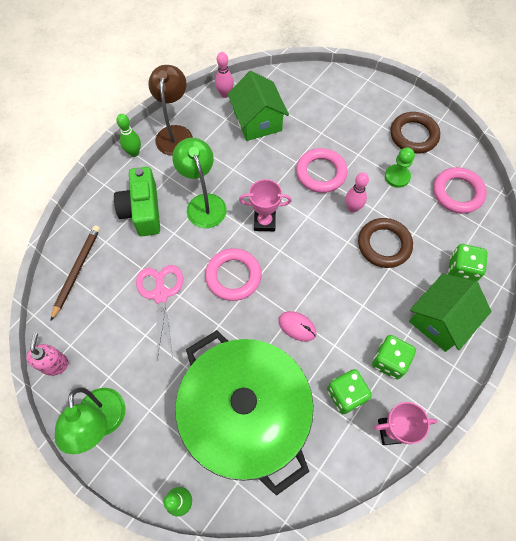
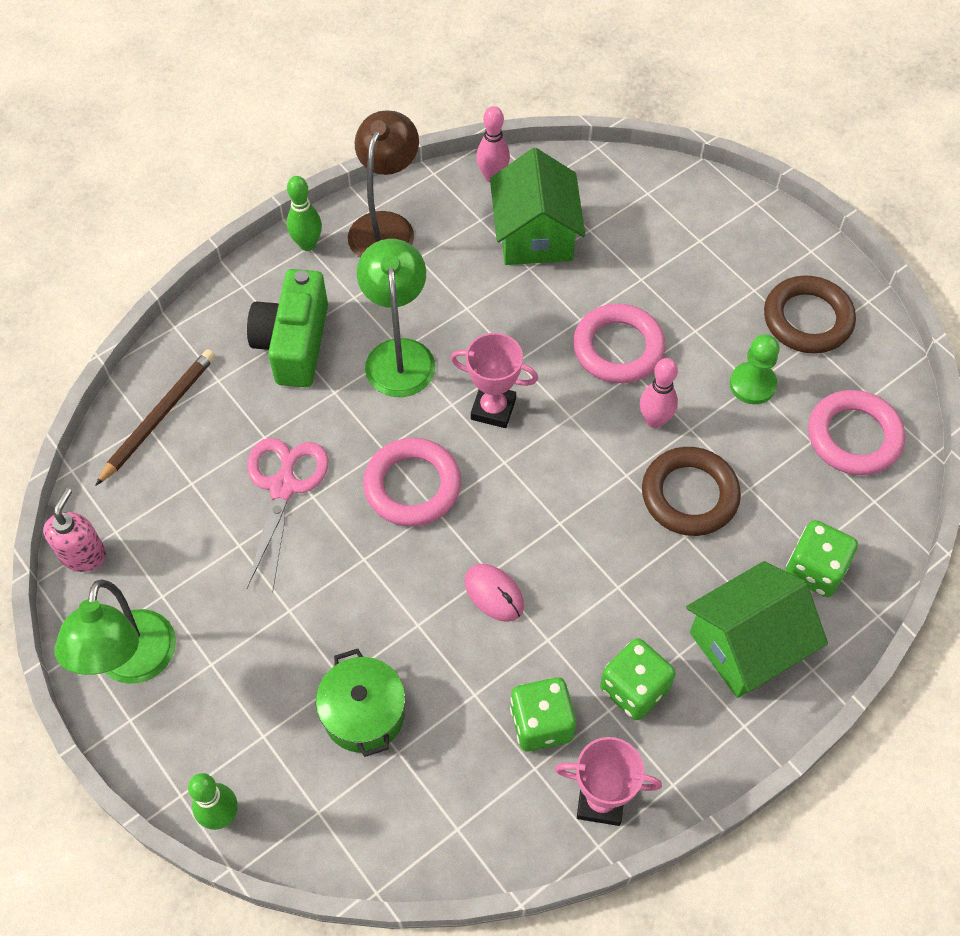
camera: 15 degrees right, 5 degrees down
green pot [175,330,314,496] -> green pot [316,649,405,757], size x0.41

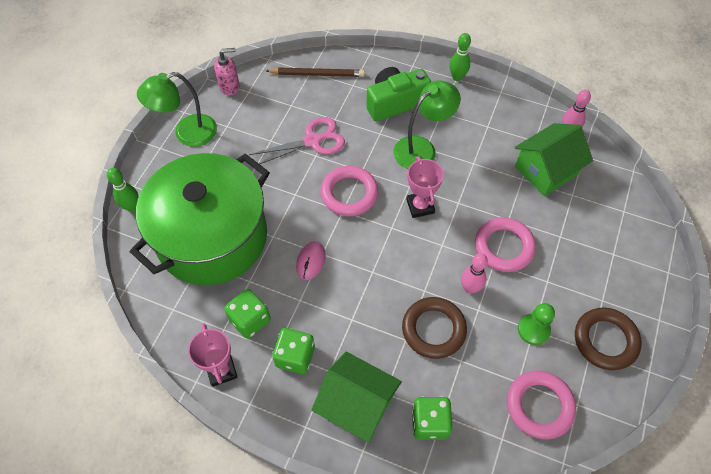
camera: 60 degrees right, 0 degrees up
green pot [316,649,405,757] -> green pot [130,153,270,285], size x2.41
brown lamp [348,110,419,258] -> none

